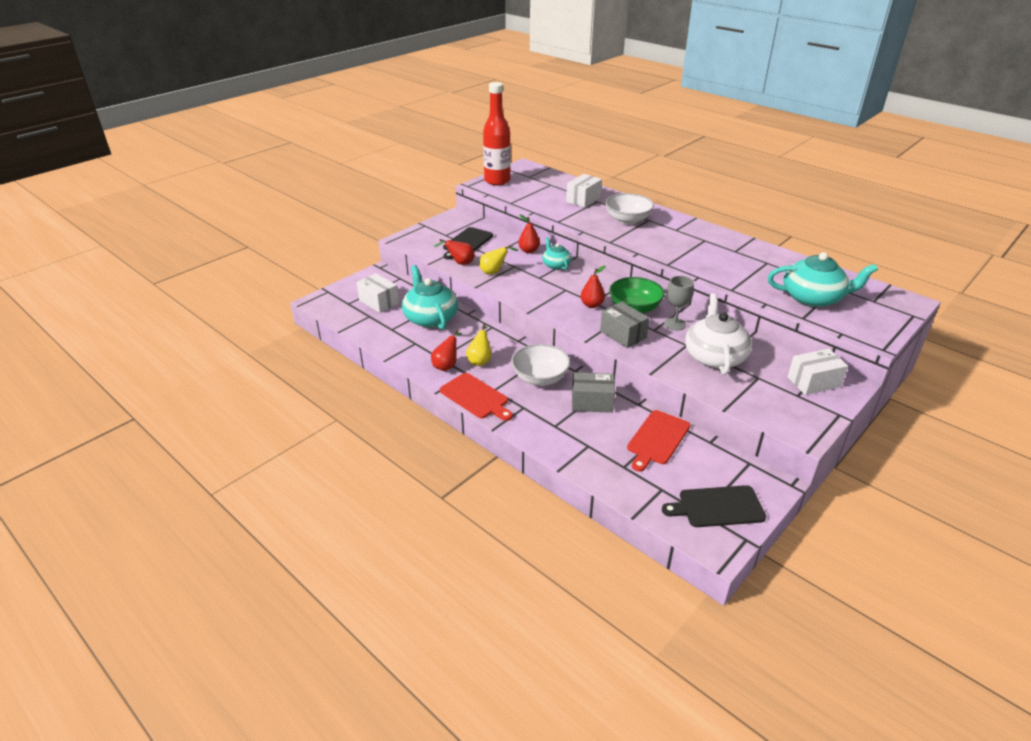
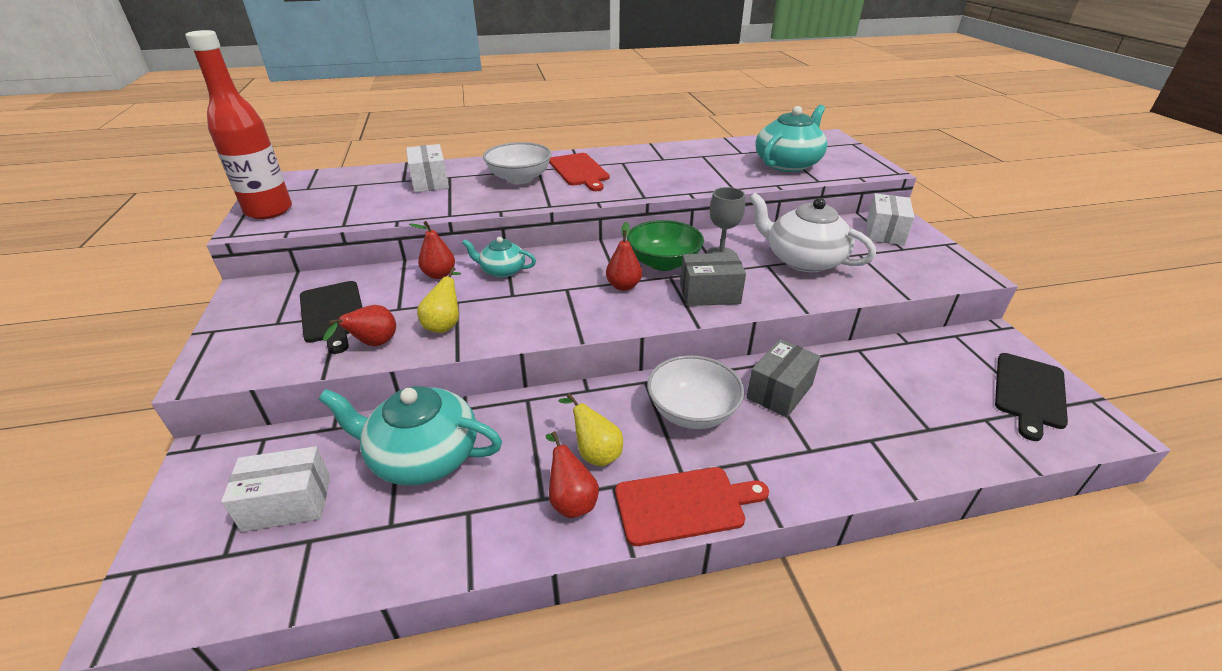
camera: 55 degrees left, 0 degrees up
red cutting board [627,410,690,471] -> red cutting board moved to [549,153,609,191]

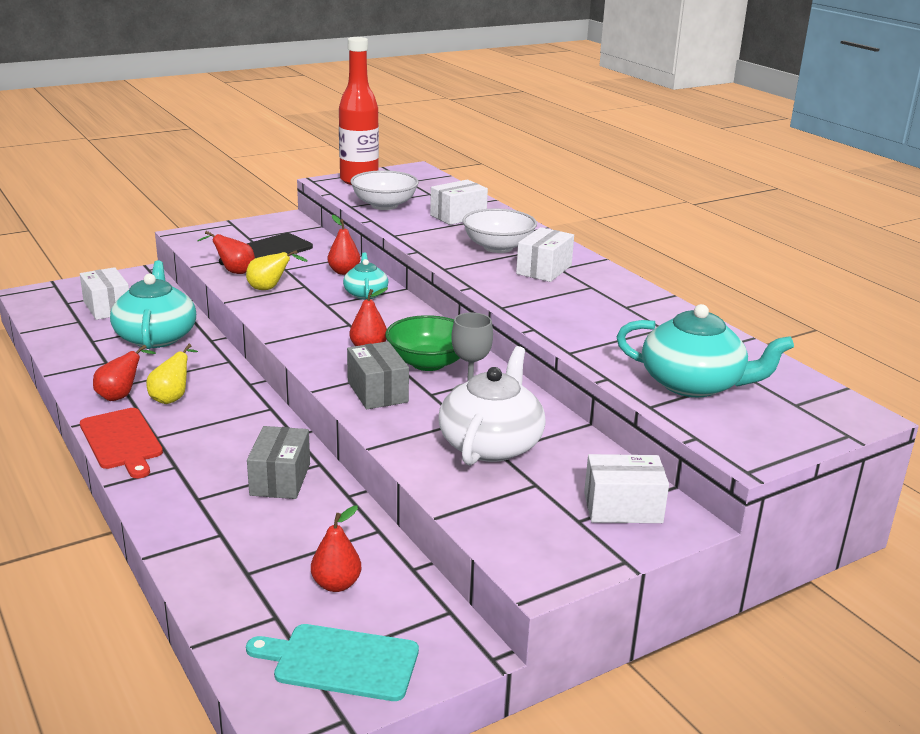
camera: 70 degrees right, 10 degrees down
red cutting board [549,153,609,191] -> white box [516,227,574,282]
white bowl [647,355,744,429] -> white bowl moved to [350,170,419,210]
grey box [746,339,821,418] -> grey box turned 75 degrees clockwise [247,426,310,499]
black cutting board [995,353,1068,441] -> turquoise cutting board [246,624,419,701]
none -> red pear [311,505,361,592]

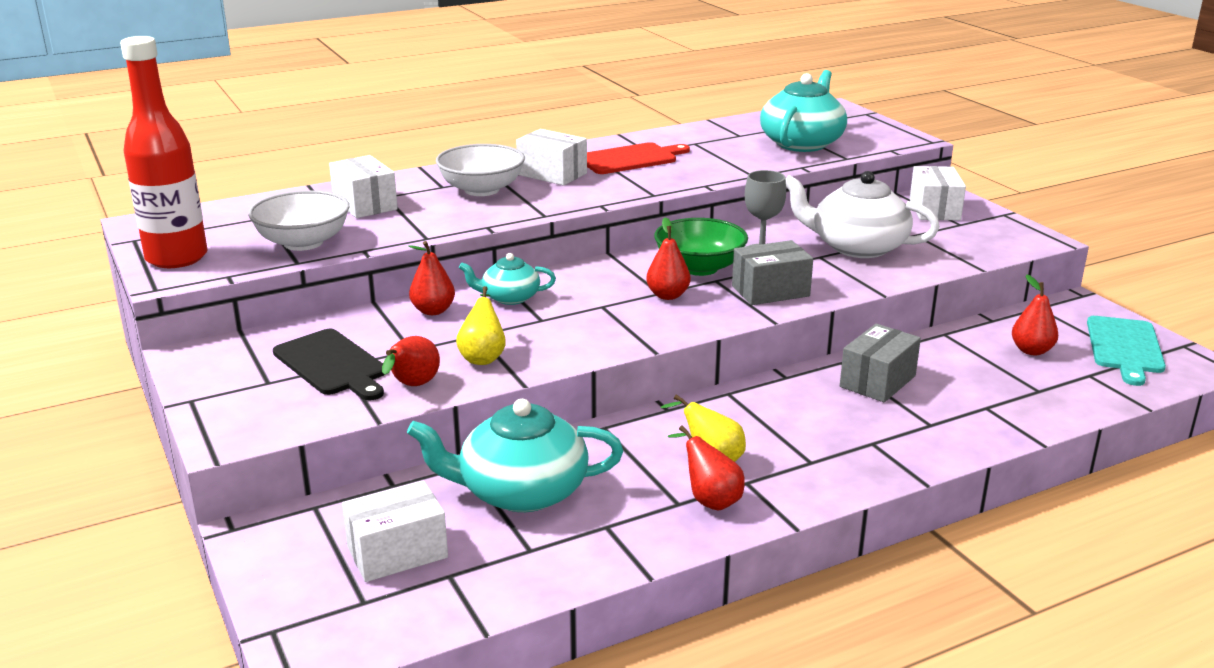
camera: 85 degrees left, 0 degrees up
red cutting board [80,408,163,478] -> red cutting board moved to [587,142,690,174]
grey box [247,426,310,499] -> grey box turned 60 degrees counterclockwise [840,324,921,402]

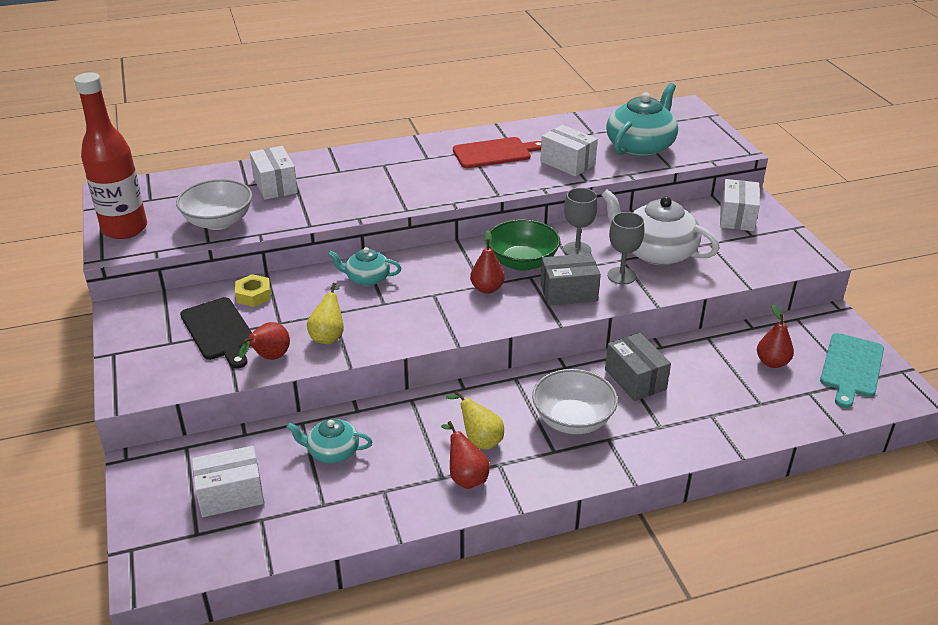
camera: 10 degrees right, 10 degrees up
turquoise teapot [407,399,623,512] -> turquoise teapot [286,419,372,463], size x0.55
red pear [408,241,455,315] -> none
white bowl [436,144,525,196] -> white bowl moved to [532,369,618,434]
white box [516,129,587,185] -> white box moved to [540,125,598,176]
grey box [840,324,921,402] -> grey box turned 75 degrees counterclockwise [605,333,671,401]
none -> yellow nut [235,274,271,307]
none -> grey goblet [607,212,644,284]

